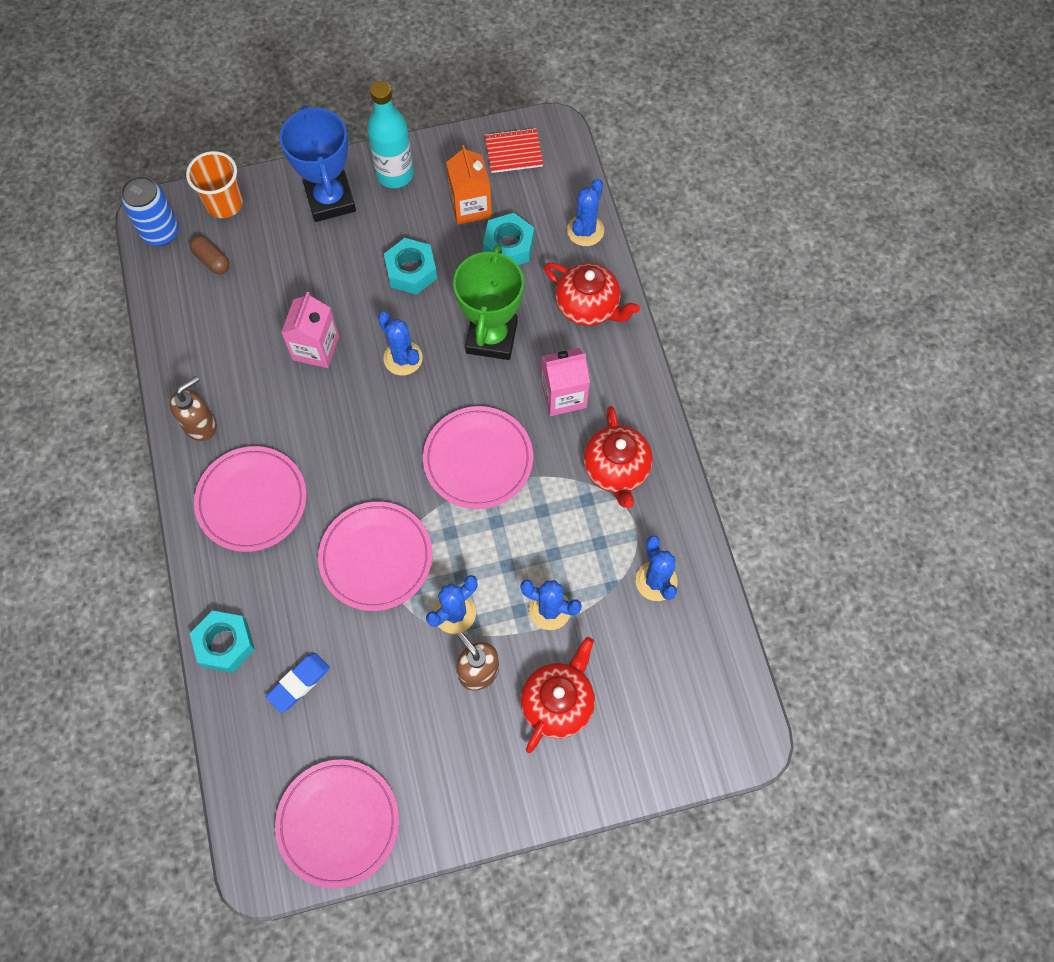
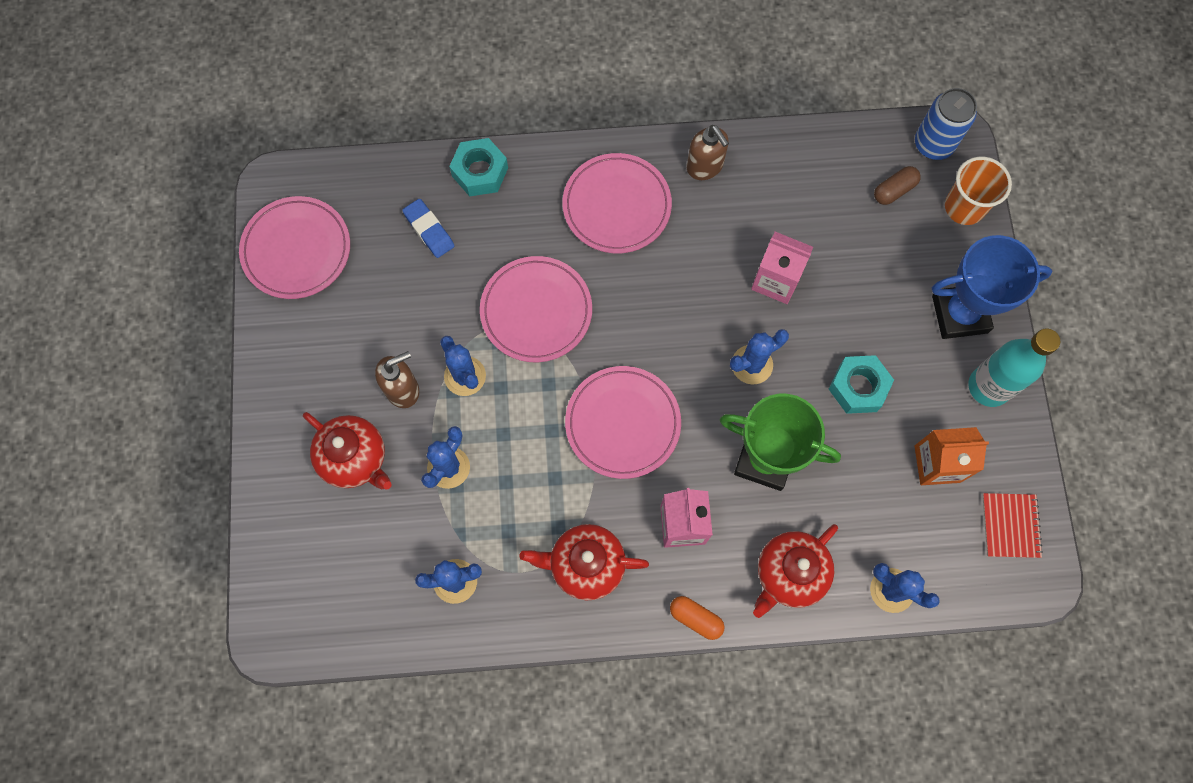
camera: 100 degrees right, 5 degrees up
turquoise nut [483,213,534,265] -> none
none -> orange capsule [670,596,725,640]

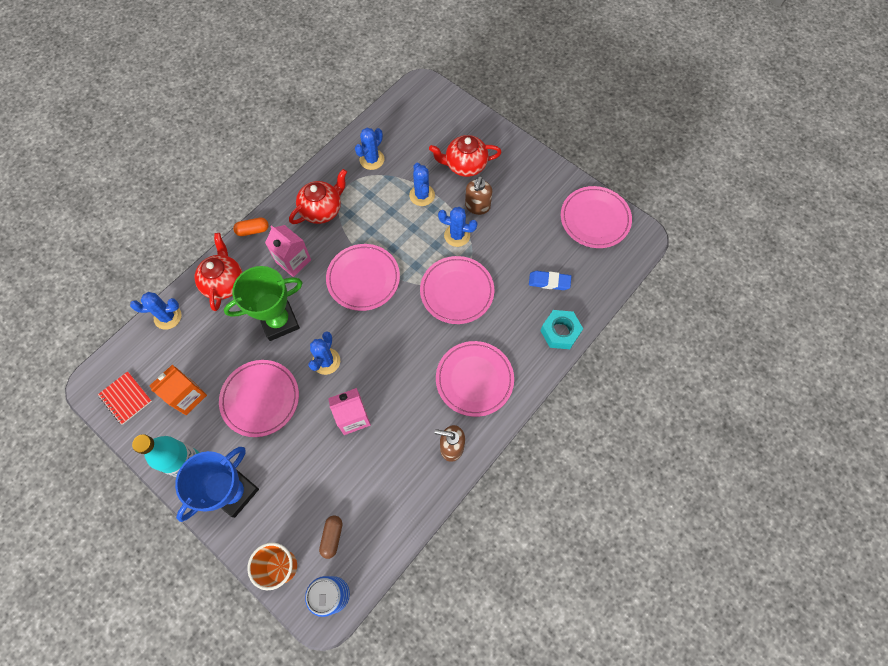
camera: 135 degrees right, 5 degrees down
turquoise nut [829,355,894,414] -> pink plate [219,360,299,437]

